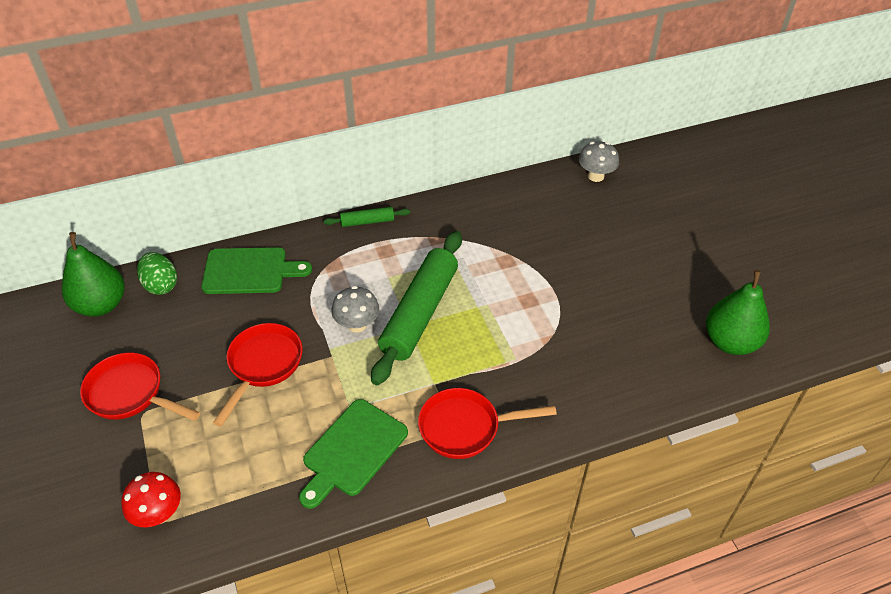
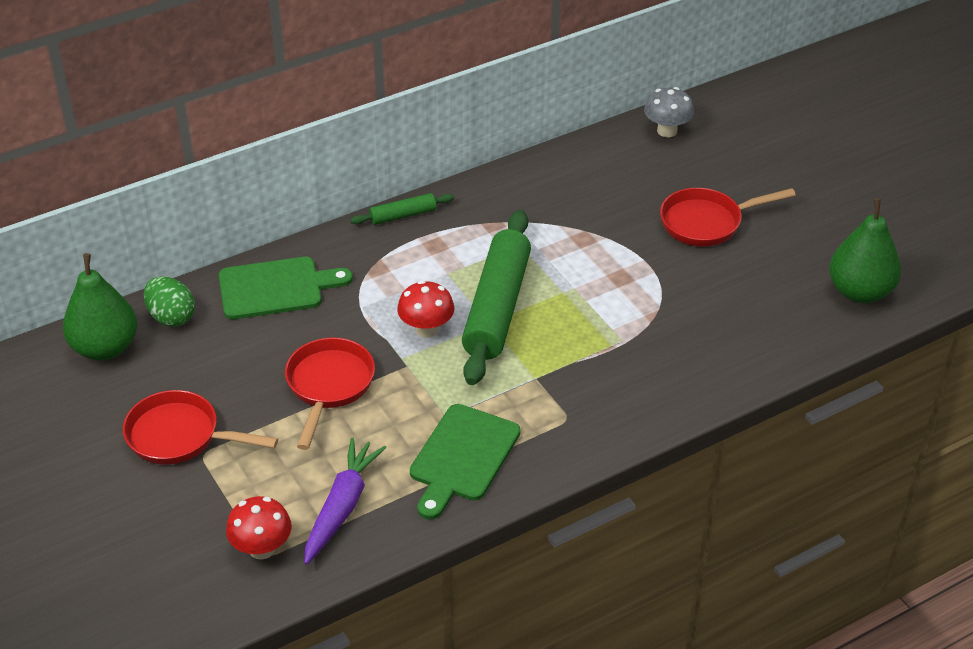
camera: 10 degrees left, 5 degrees down
grey mushroom [331,286,379,333] -> red mushroom [397,280,454,338]
red pan [418,388,557,459] -> red pan moved to [660,188,796,247]
none -> purple carrot [304,438,386,565]

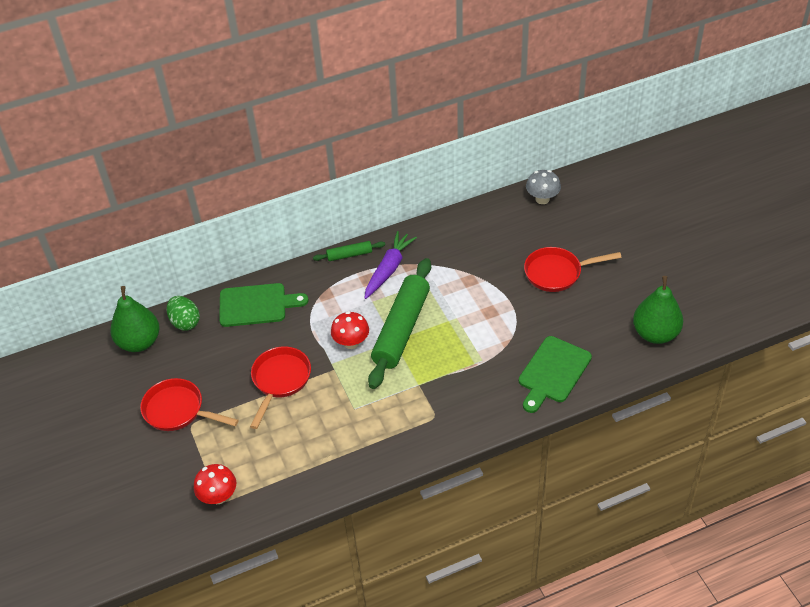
camera: 10 degrees right, 5 degrees up
purple carrot [304,438,386,565] -> purple carrot moved to [364,231,417,299]
green cutting board [410,404,520,519] -> green cutting board moved to [519,336,592,413]

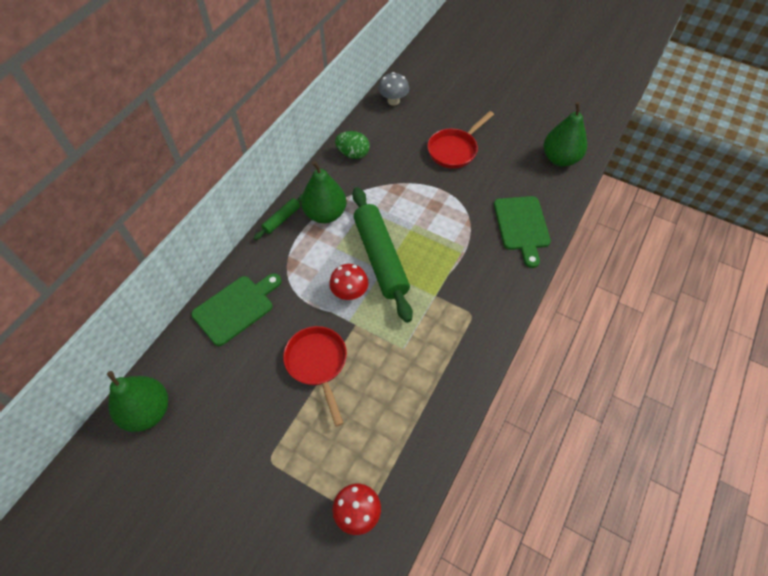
camera: 40 degrees left, 10 degrees up
red pan [140,378,239,431] -> none
green egg [167,296,200,331] -> green egg moved to [335,131,370,159]
purple carrot [364,231,417,299] -> green pear [301,161,346,223]

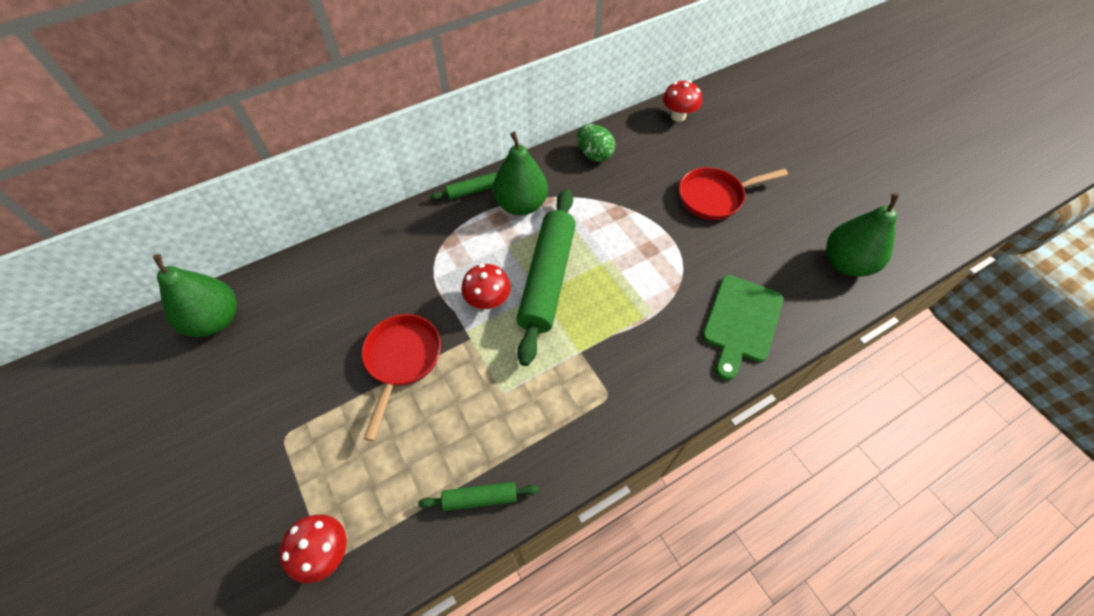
camera: 30 degrees right, 0 degrees up
green cutting board [191,273,281,346] -> none
grey mushroom [378,72,409,106] -> red mushroom [663,80,702,122]
none -> green rolling pin [418,482,539,511]

